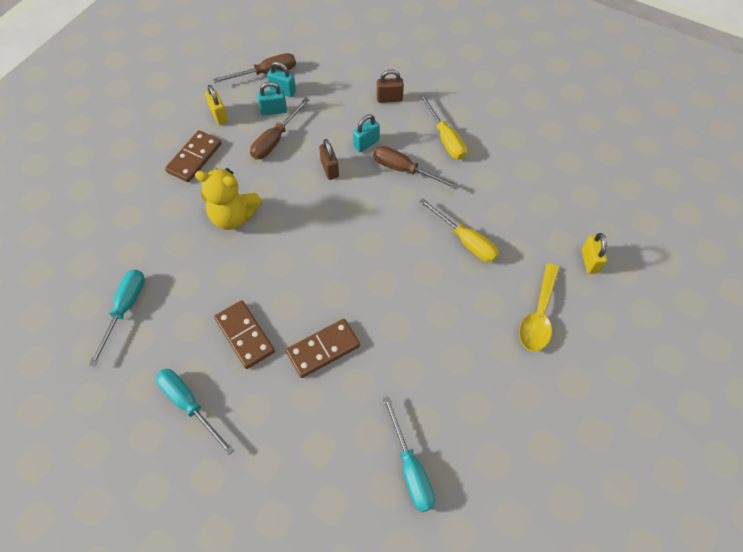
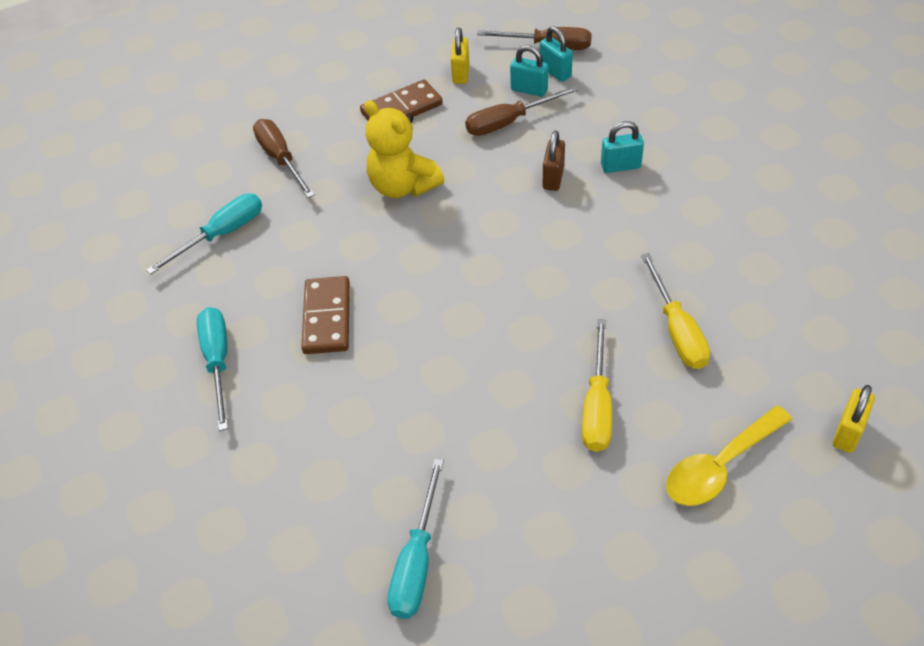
camera: 35 degrees right, 10 degrees down
brown domino [286,319,360,378] -> none
brown screwdriver [373,146,459,189] -> brown screwdriver moved to [253,119,315,198]
brown padlock [377,69,404,103] -> none
yellow screwdriver [419,94,467,160] -> yellow screwdriver moved to [582,319,612,452]

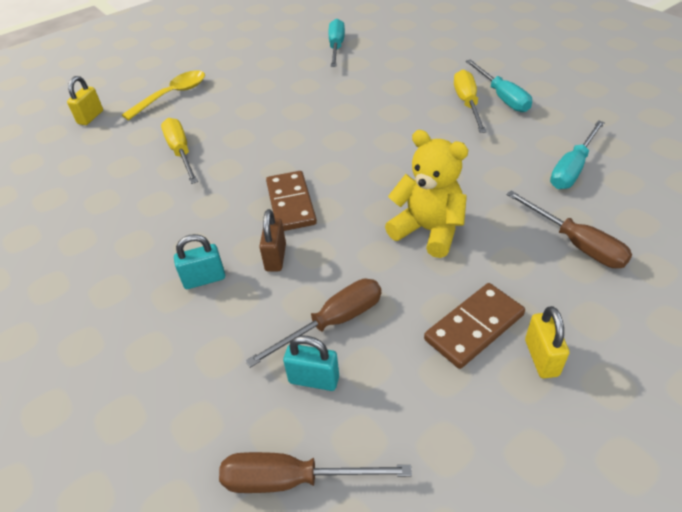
camera: 170 degrees right, 5 degrees down
brown domino [301,276,350,354] -> brown domino moved to [266,171,317,231]
yellow padlock [451,28,470,84] -> yellow padlock moved to [525,306,569,378]
turquoise padlock [540,26,573,82] -> none
yellow screwdriver [582,319,612,452] -> yellow screwdriver moved to [454,69,487,133]

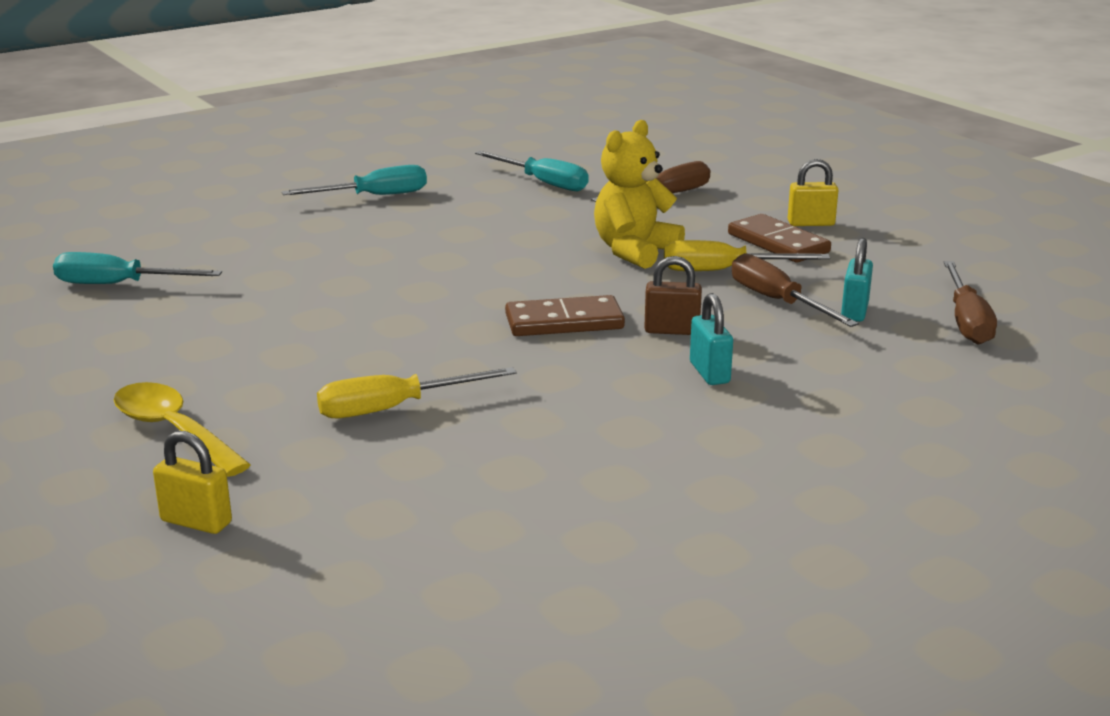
camera: 90 degrees left, 20 degrees down
yellow screwdriver [454,69,487,133] -> yellow screwdriver moved to [664,240,830,271]

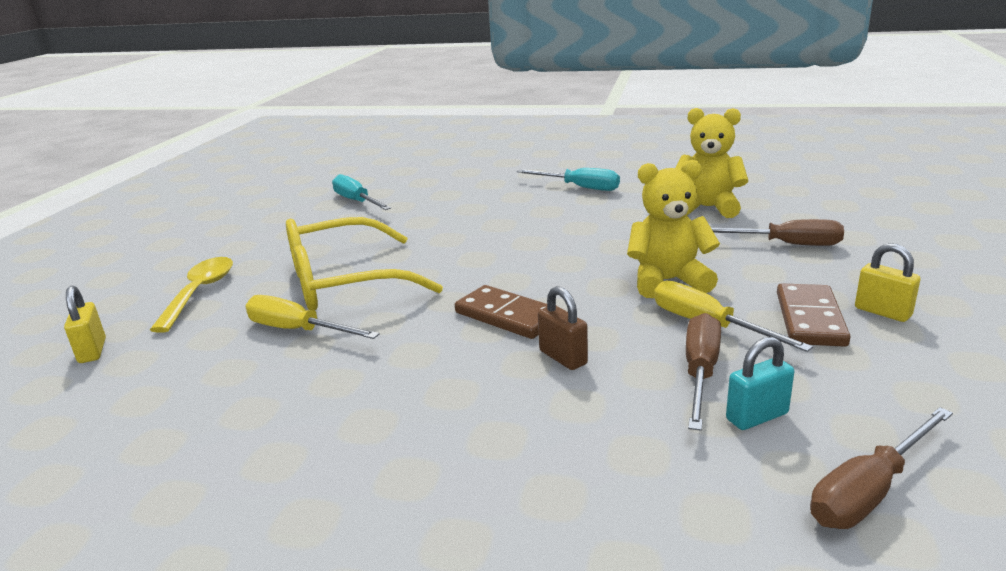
camera: 50 degrees right, 0 degrees up
turquoise screwdriver [475,151,589,191] -> yellow teddy bear [675,108,748,218]
turquoise padlock [690,293,733,385] -> none
none -> yellow glasses [286,217,443,311]

